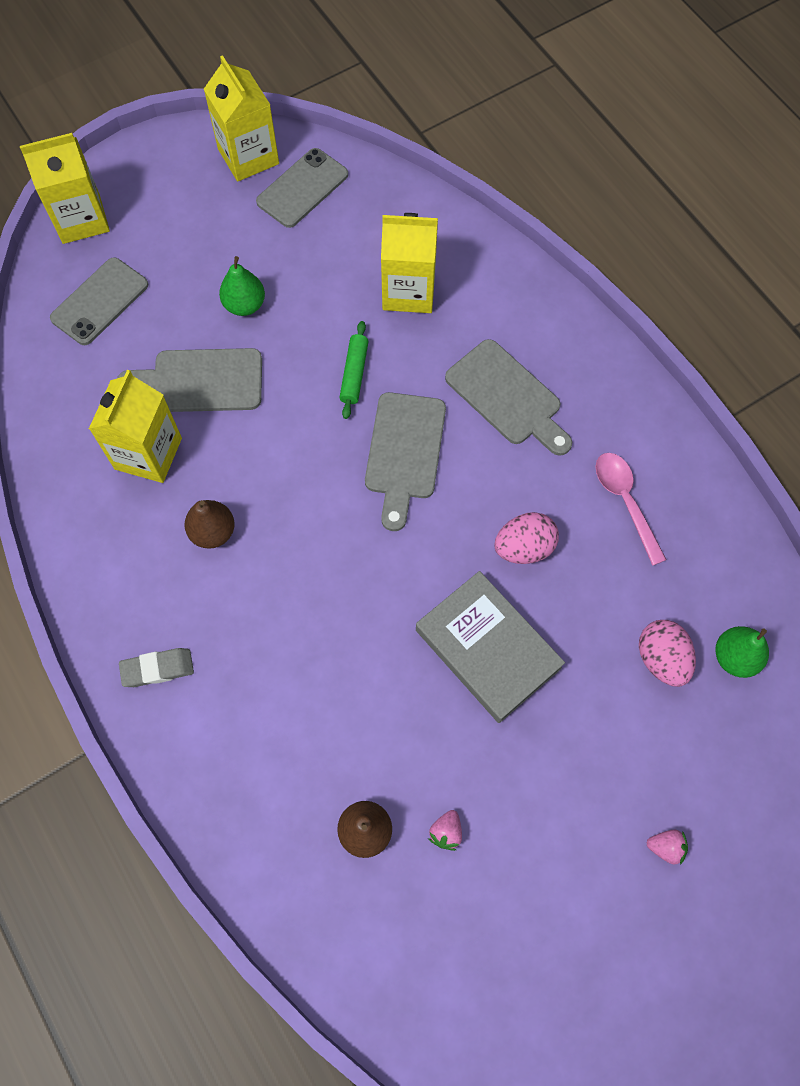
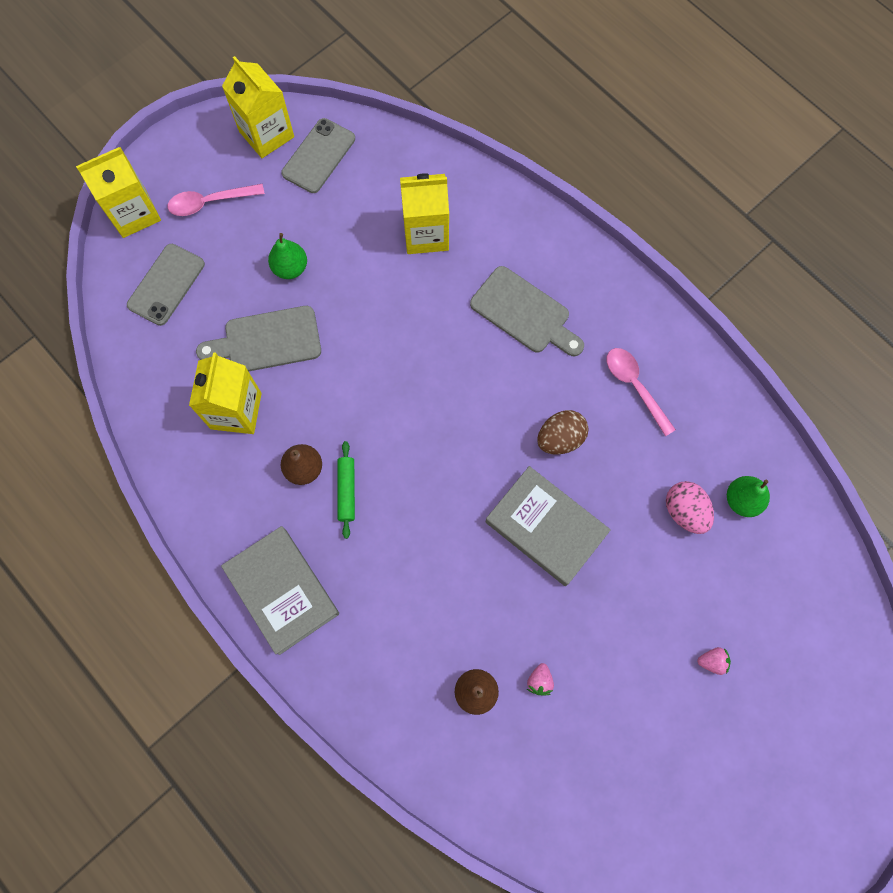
camera: 10 degrees left, 5 degrees up
grey eraser [119,648,194,687] -> grey book [221,526,339,655]
green rolling pin [339,321,369,419] -> green rolling pin moved to [337,441,355,539]
grey cutting board [365,392,446,531] -> none
pink egg [494,512,559,564] -> brown egg [537,410,589,455]
none -> pink spoon [167,184,265,216]

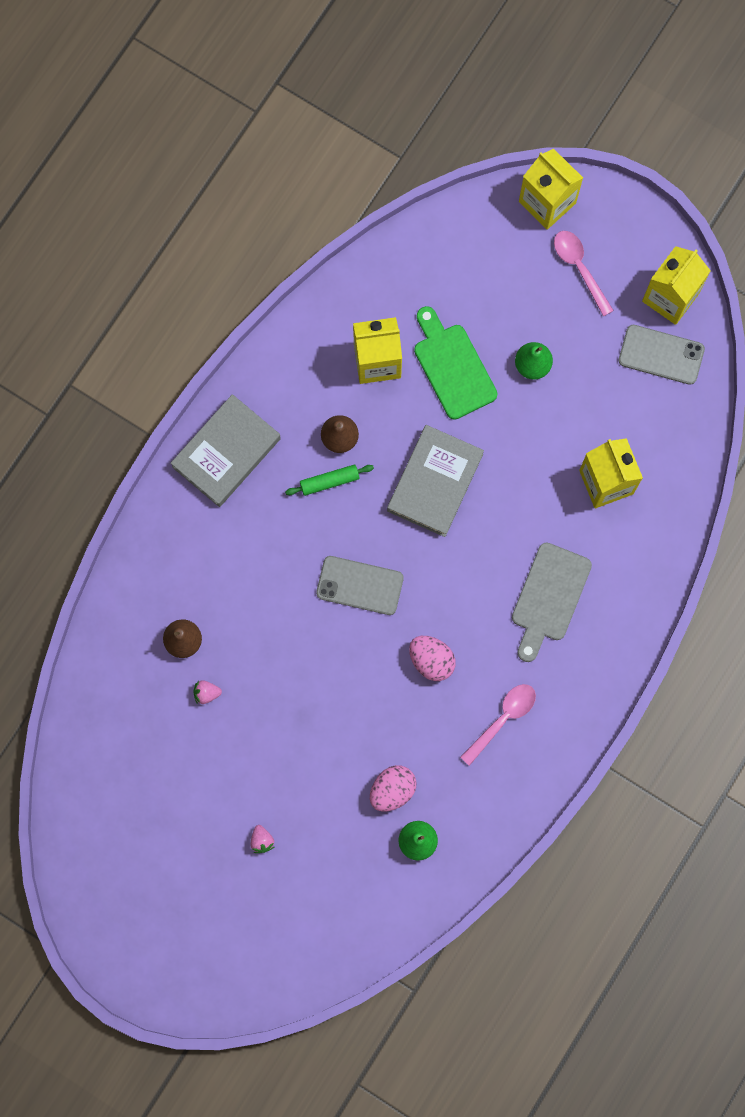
camera: 75 degrees right, 5 degrees up
grey phone [127,244,205,326] -> grey phone moved to [316,556,404,615]
grey cutting board [196,306,321,372] -> green cutting board [414,306,497,420]
grey book [485,466,611,586] -> grey book moved to [387,425,484,537]
brown egg [537,410,589,455] -> pink egg [409,636,456,681]

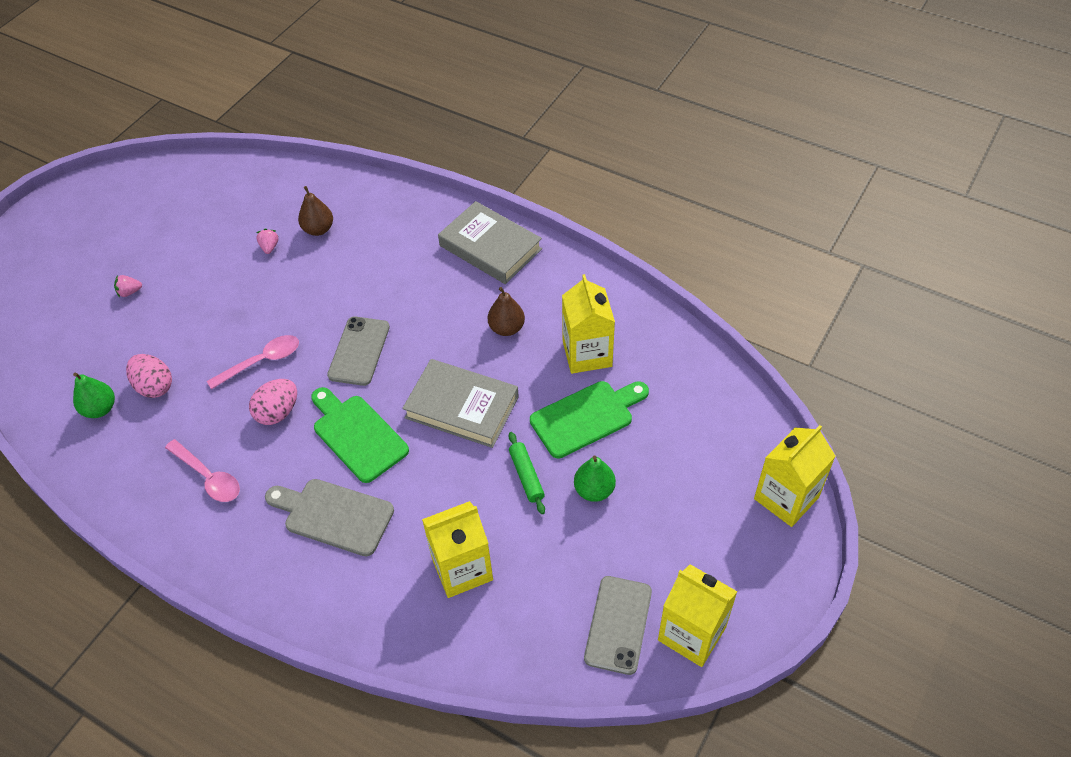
camera: 90 degrees right, 25 degrees down
green rolling pin [285,464,374,496] -> green rolling pin moved to [509,432,545,514]
pink spoon [554,231,614,316] -> pink spoon moved to [207,335,299,390]
none -> green cutting board [311,387,409,483]

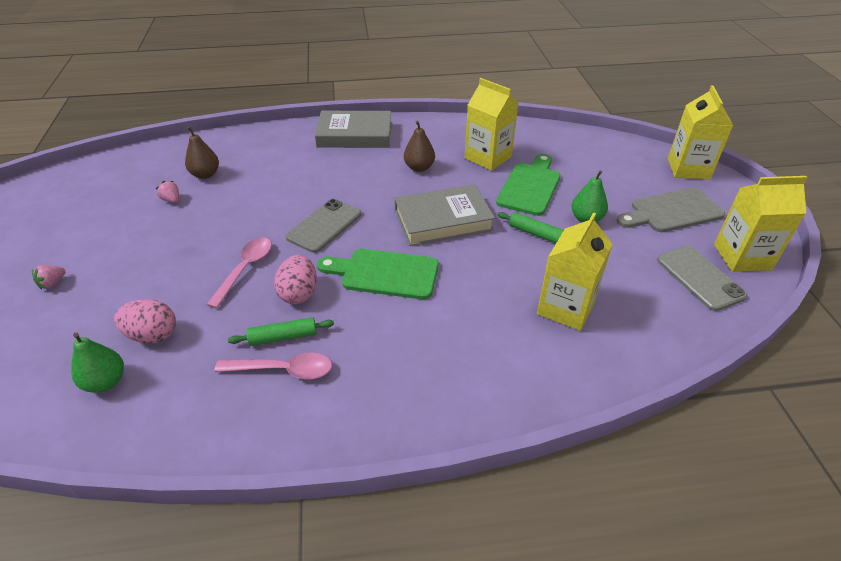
camera: 40 degrees left, 10 degrees down
grey cutting board [265,479,394,556] -> grey cutting board moved to [617,187,725,232]
grey phone [327,317,390,386] -> grey phone turned 60 degrees clockwise [286,199,361,253]
none -> green rolling pin [228,317,334,346]

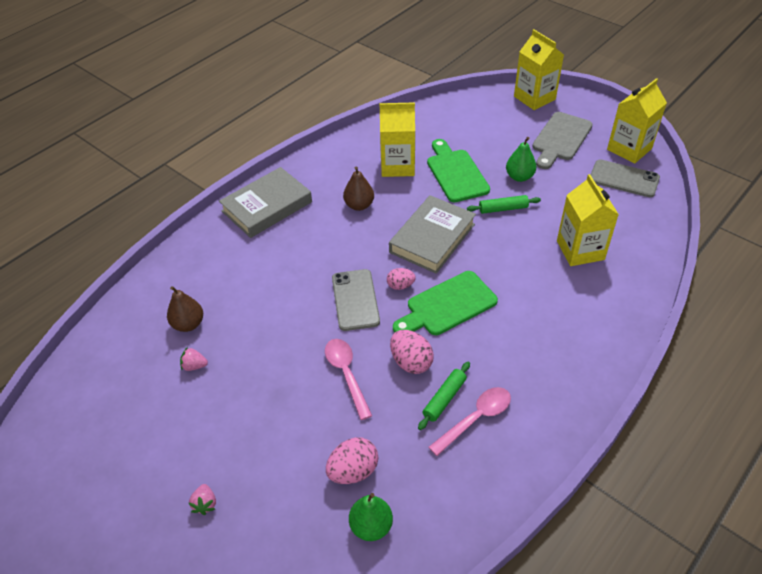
camera: 40 degrees left, 5 degrees up
none -> pink egg [387,268,416,290]

